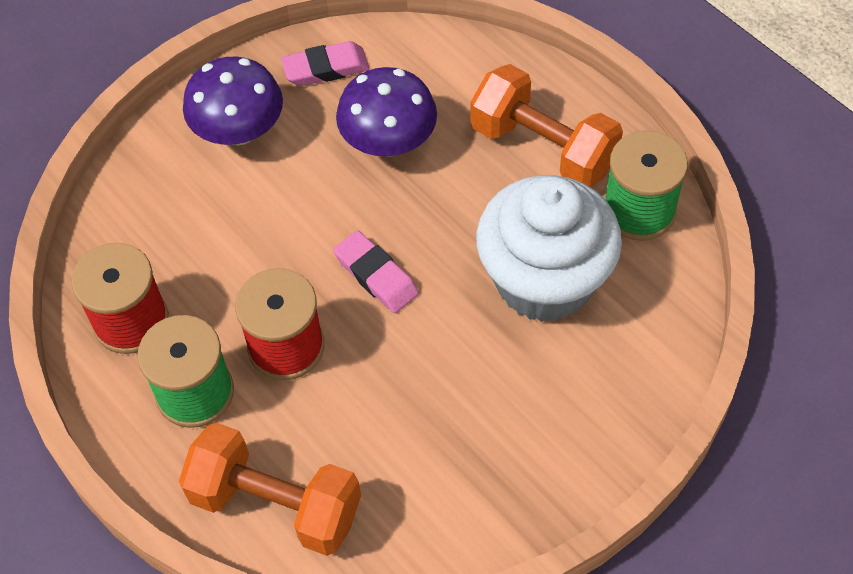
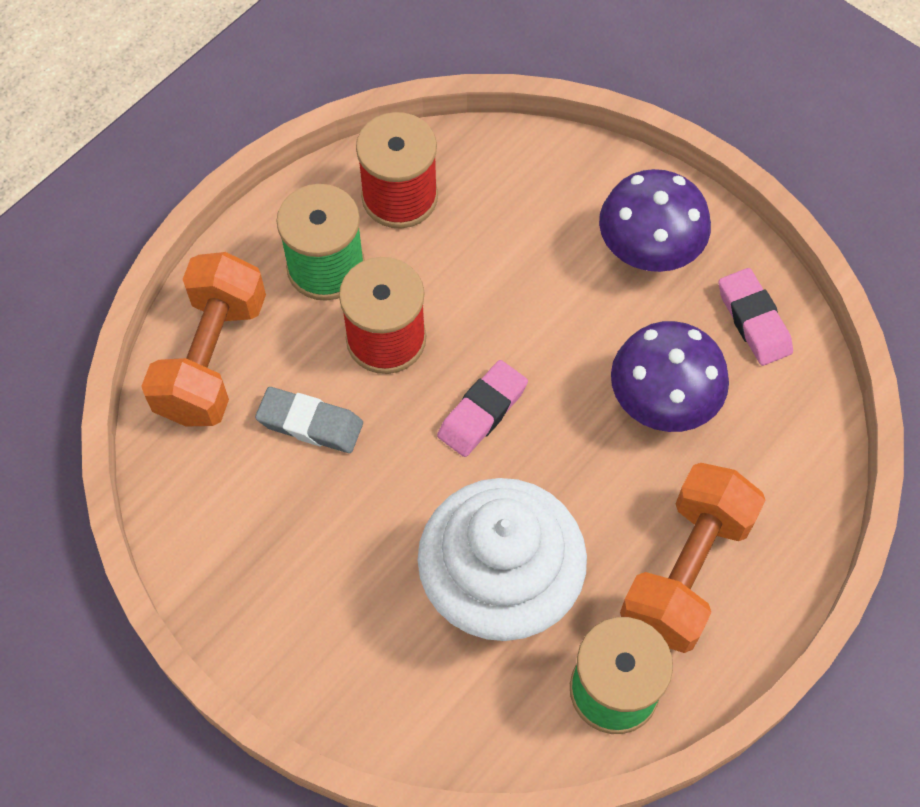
camera: 80 degrees right, 5 degrees up
none -> grey eraser [255,387,363,453]

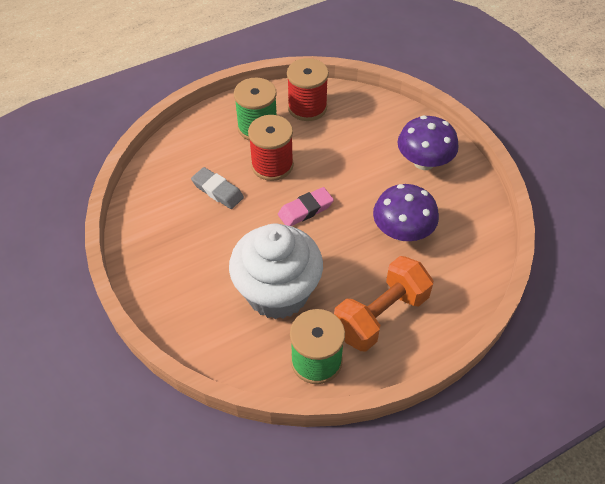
camera: 20 degrees right, 10 degrees down
orange dumbbell [141,252,266,426] -> none
pink eraser [719,268,793,366] -> none

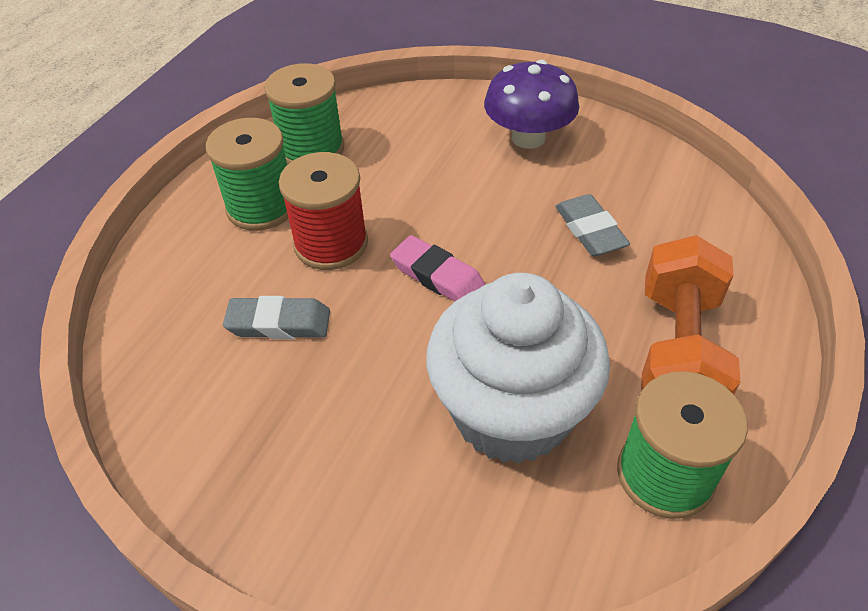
camera: 35 degrees left, 5 degrees down
pink eraser [278,187,334,226] -> pink eraser turned 75 degrees counterclockwise [390,235,485,302]
red spool [287,58,329,121] -> green spool [264,63,345,164]
purple mushroom [373,184,439,241] -> grey eraser [555,194,630,256]

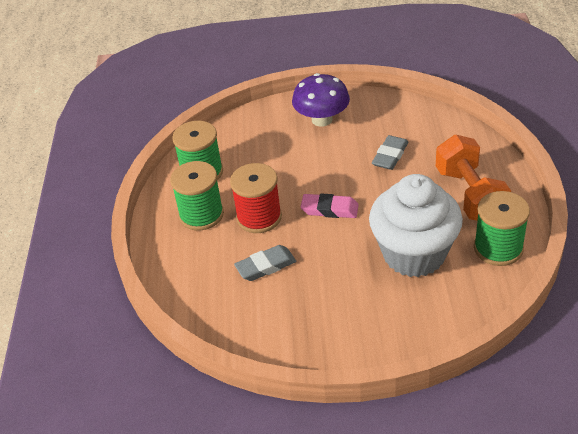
camera: 25 degrees left, 5 degrees down
grey eraser [555,194,630,256] -> grey eraser turned 75 degrees clockwise [372,135,408,170]

